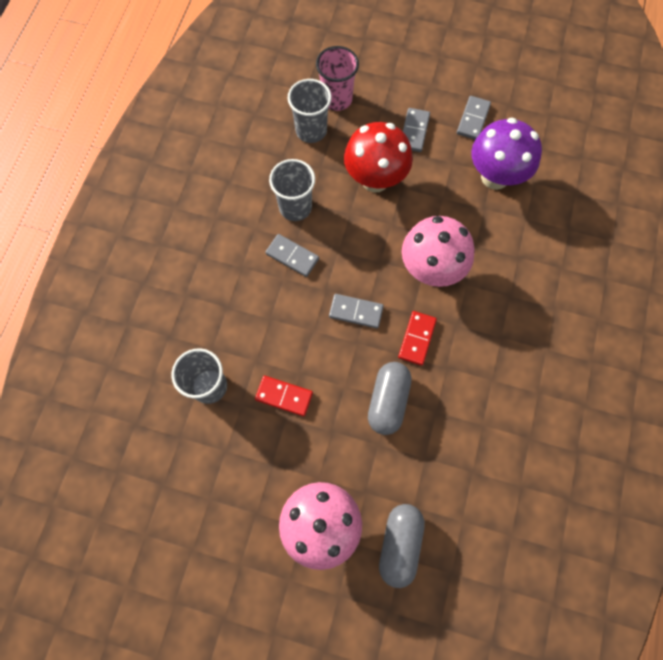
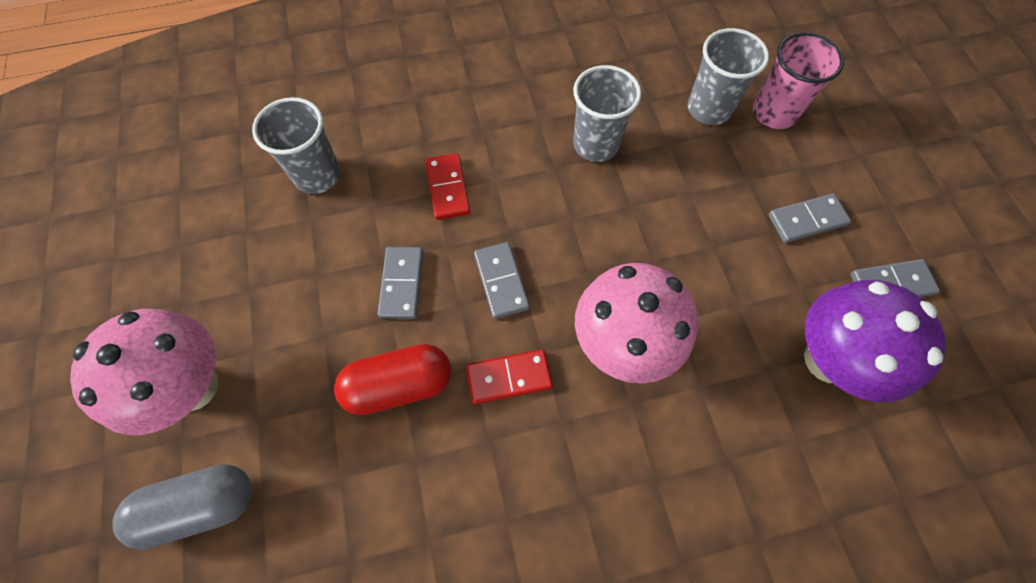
camera: 60 degrees right, 5 degrees down
red domino [255,376,313,416] -> red domino moved to [425,153,470,220]
grey domino [265,234,319,277] -> grey domino moved to [378,247,424,319]
red mushroom [344,122,413,193] -> none
grey capsule [368,362,412,435] -> red capsule [334,344,451,415]

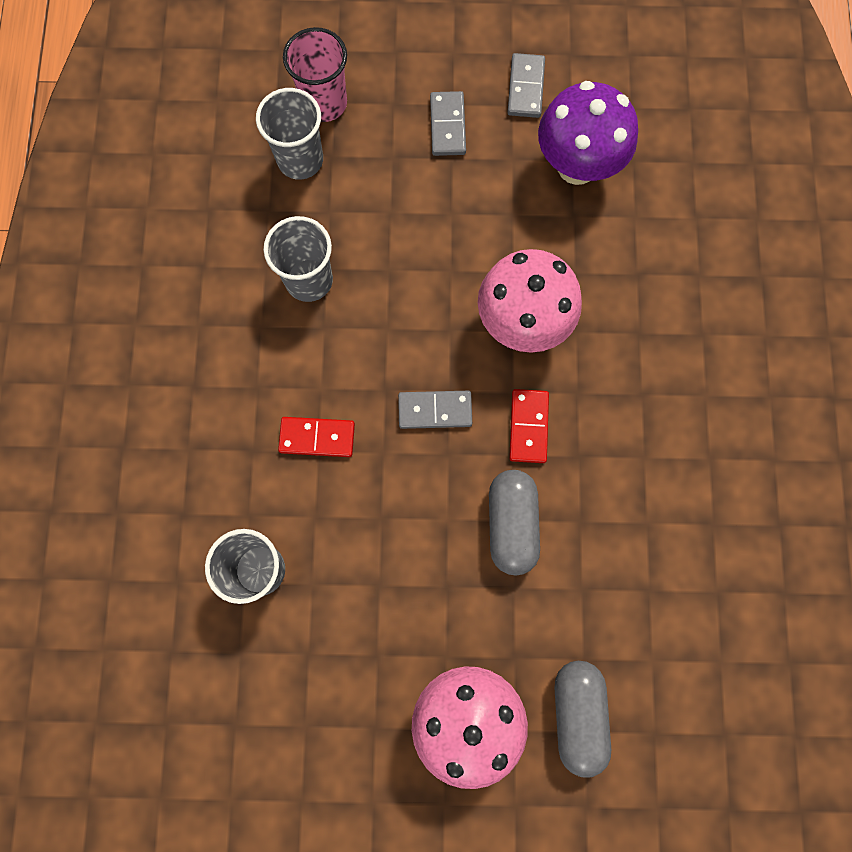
camera: 75 degrees left, 10 degrees up
red capsule [334,344,451,415] -> grey capsule [489,470,540,576]
grey domino [378,247,424,319] -> none

